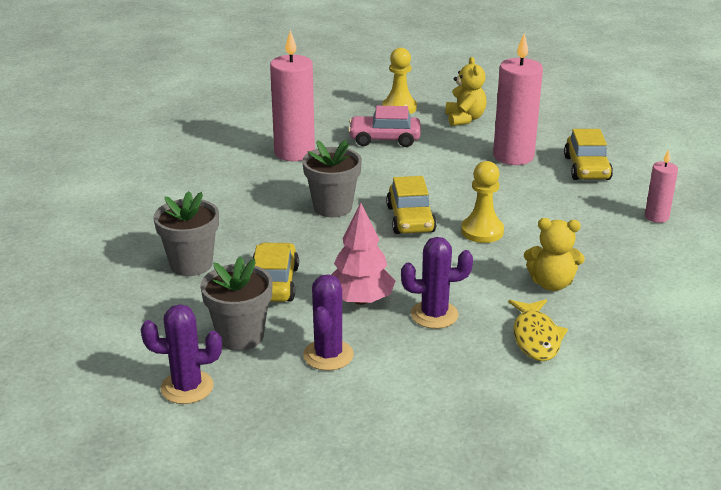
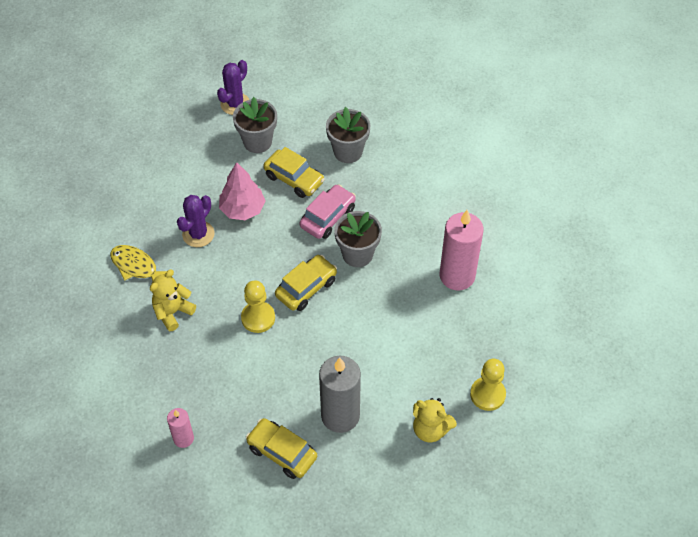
camera: 125 degrees right, 25 degrees up
purple cactus [303,274,354,371] -> none
pink car [348,106,420,147] -> pink car moved to [300,184,356,239]
yellow car [386,176,437,234] -> yellow car turned 105 degrees clockwise [275,255,337,311]
pink candle [493,33,543,165] -> grey candle [319,356,361,433]

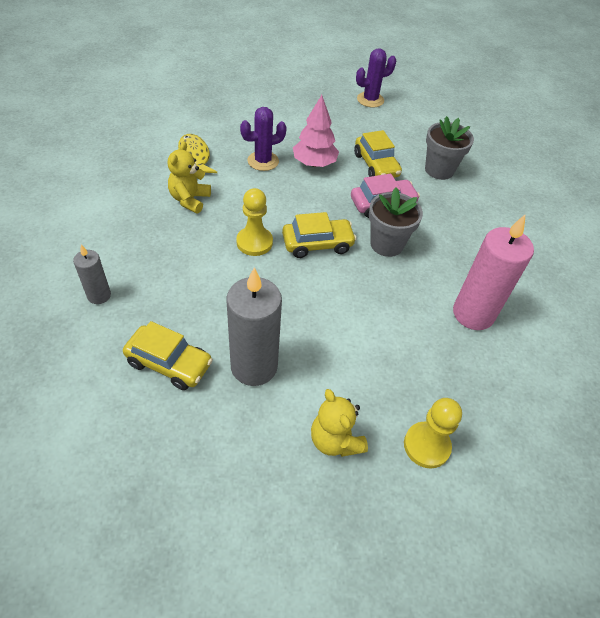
camera: 30 degrees right, 5 degrees down
yellow teddy bear [150,270,196,331] -> yellow teddy bear turned 60 degrees counterclockwise [168,141,211,214]
pink candle [167,408,194,448] -> grey candle [73,245,111,304]
grey flower pot [233,97,277,153] -> none
yellow car [246,418,317,479] -> yellow car turned 135 degrees clockwise [123,321,213,390]

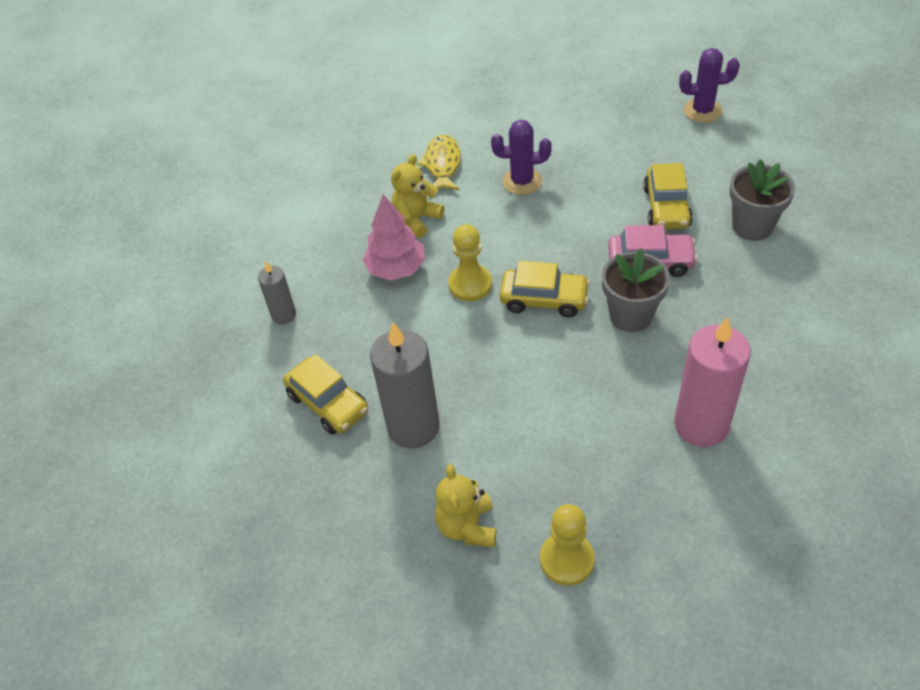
camera: 30 degrees right, 0 degrees up
pink tree [293,95,339,167] -> pink tree moved to [362,194,425,280]

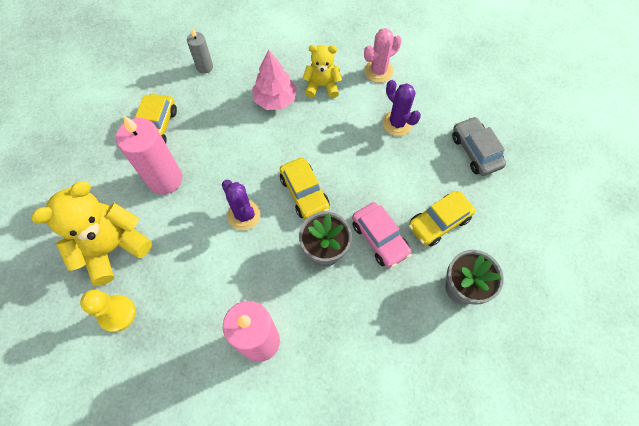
camera: 50 degrees right, 15 degrees up
grey candle [370,322,440,448] -> pink candle [116,116,182,195]
yellow fish [417,135,461,190] -> pink cactus [364,28,401,83]
yellow teddy bear [435,464,496,547] -> yellow teddy bear [31,181,152,286], size x1.72
yellow pawn [448,224,492,301] -> none
purple cactus [679,48,740,123] -> purple cactus moved to [222,180,261,230]
none -> grey car [452,116,506,176]

